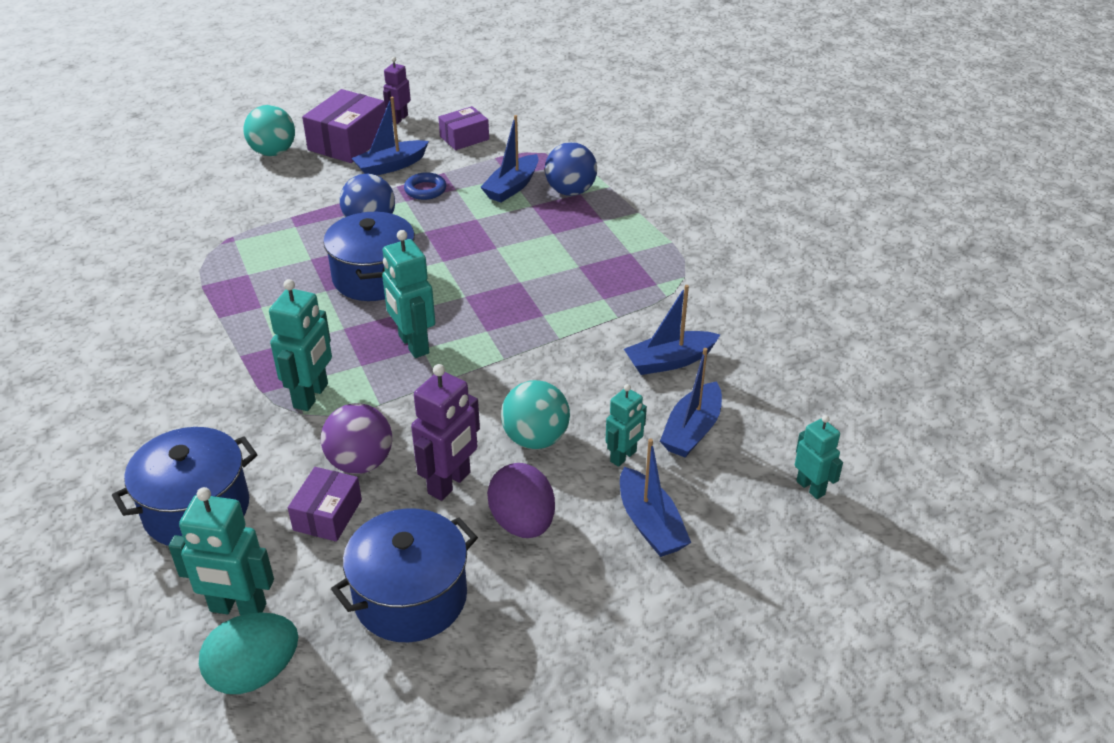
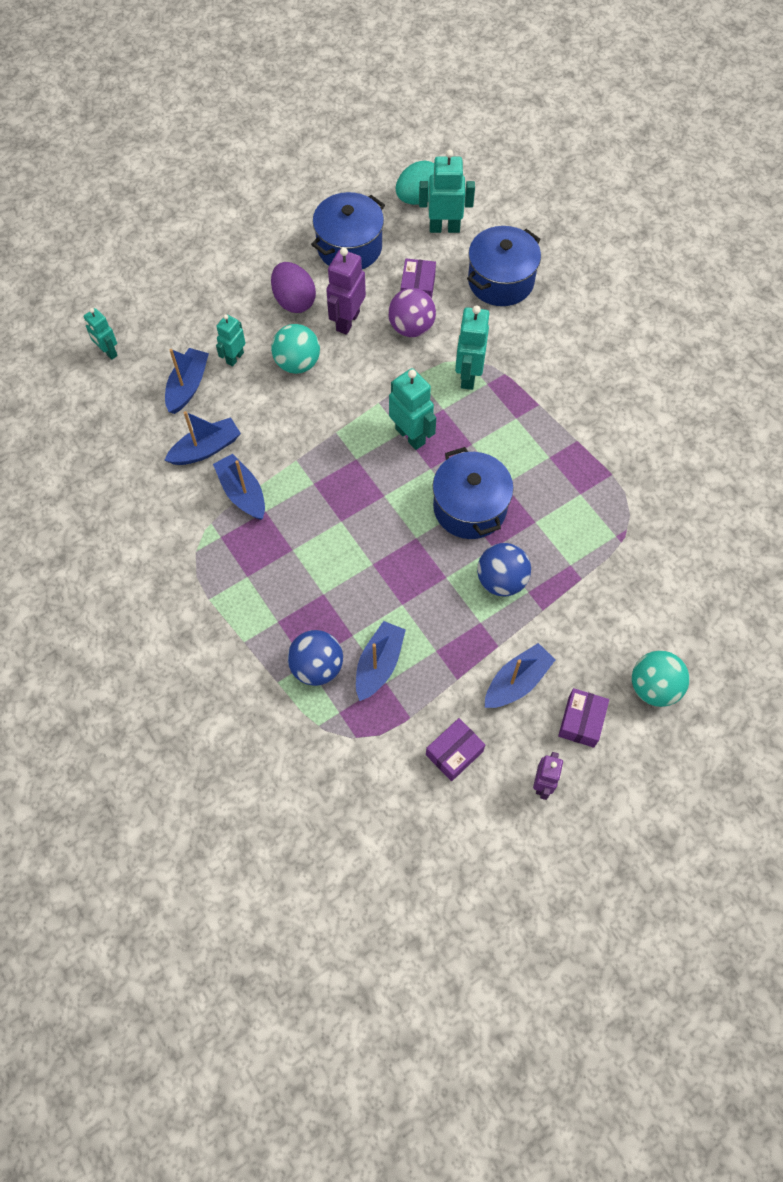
camera: 170 degrees right, 25 degrees up
purple box [302,89,386,163] -> purple box [558,688,609,748], size x0.61
blue ring [404,172,446,200] -> none
blue boat [620,439,691,557] -> blue boat moved to [213,454,265,520]

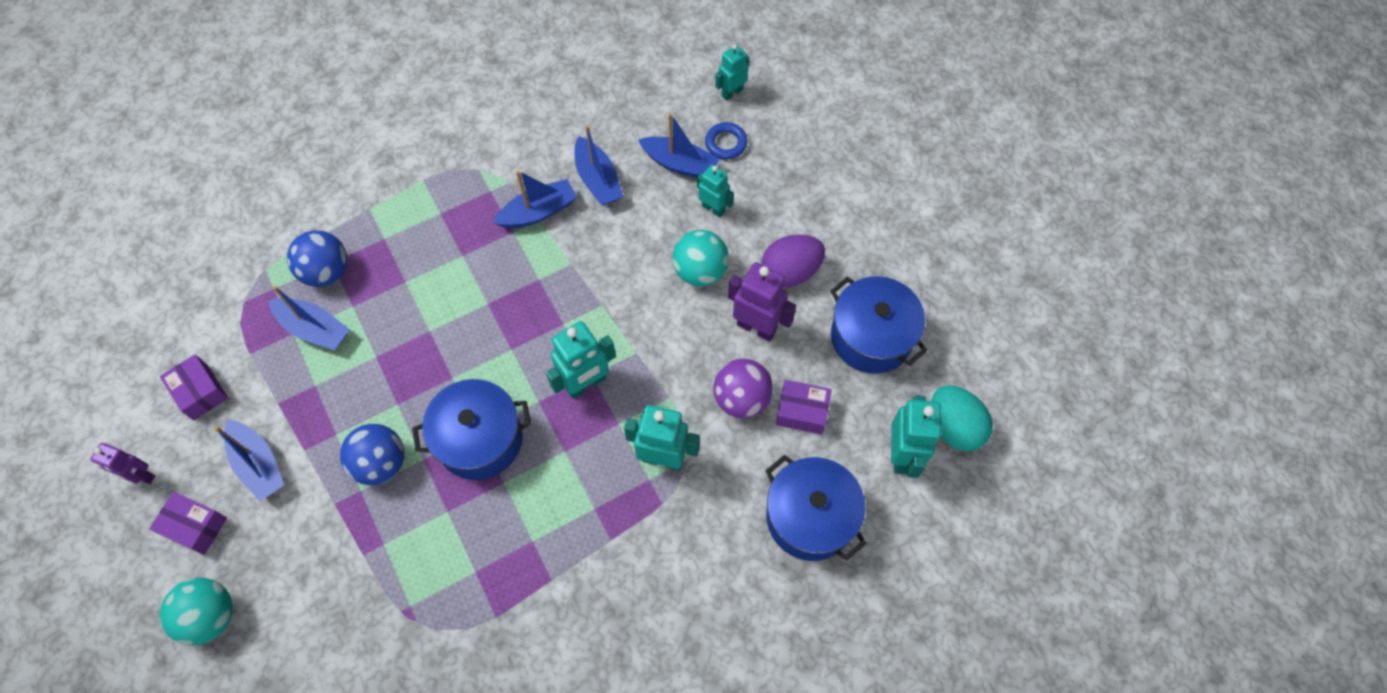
camera: 95 degrees right, 0 degrees up
none -> blue ring [705,122,748,160]

